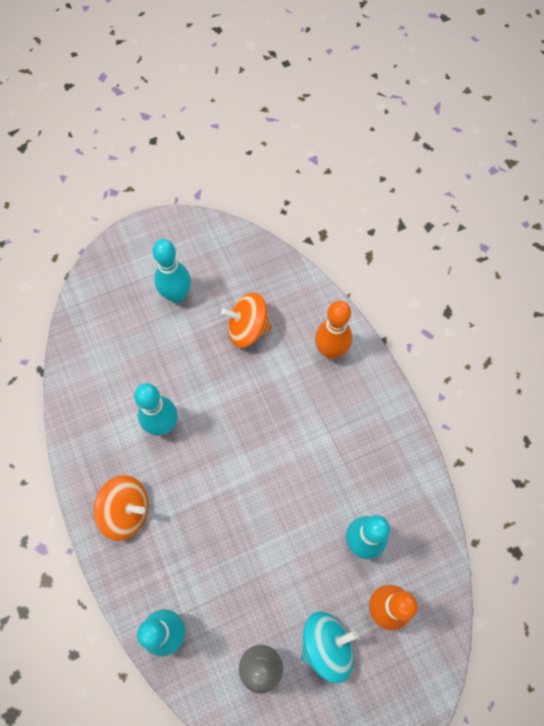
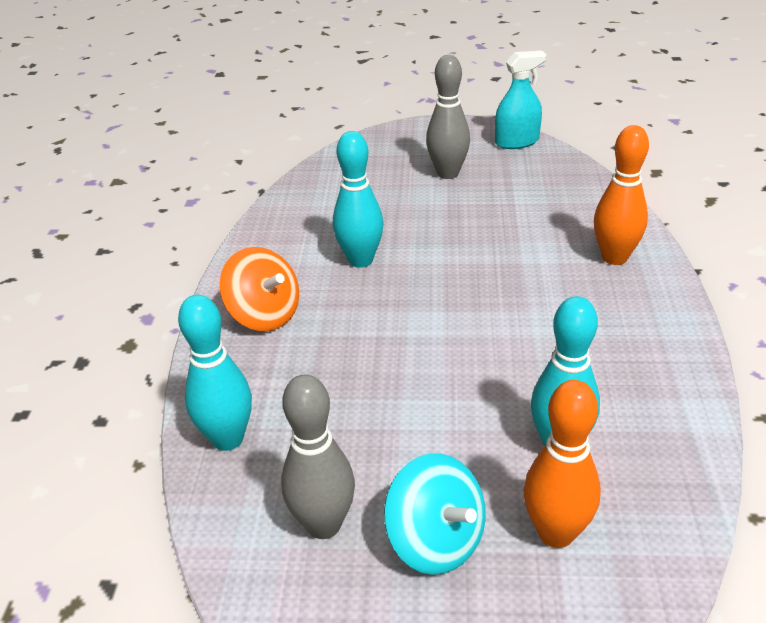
camera: 30 degrees right, 30 degrees down
turquoise bowling pin [152,239,191,303] -> grey bowling pin [426,55,470,179]
orange spinning top [221,292,272,348] -> none
turquoise spinning top [301,612,358,683] -> turquoise spinning top turned 45 degrees clockwise [384,453,486,575]
none -> turquoise spray bottle [495,51,547,149]

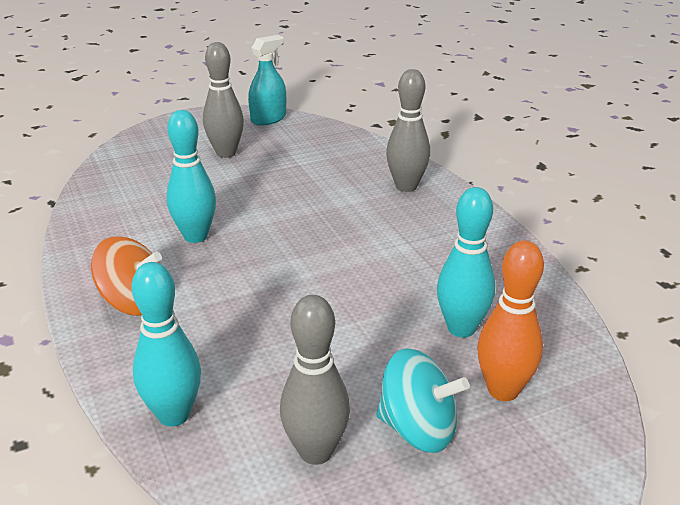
camera: 30 degrees left, 5 degrees down
orange bowling pin [594,125,649,265] -> grey bowling pin [386,69,430,192]

